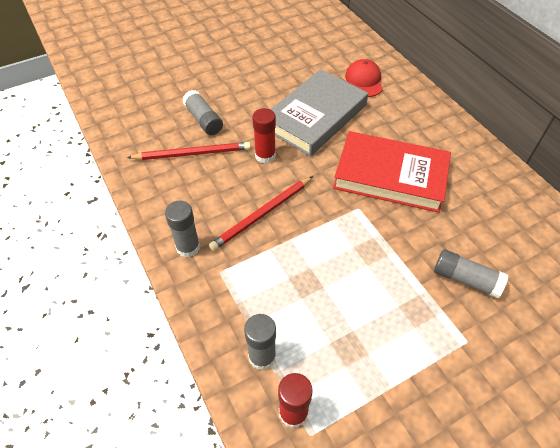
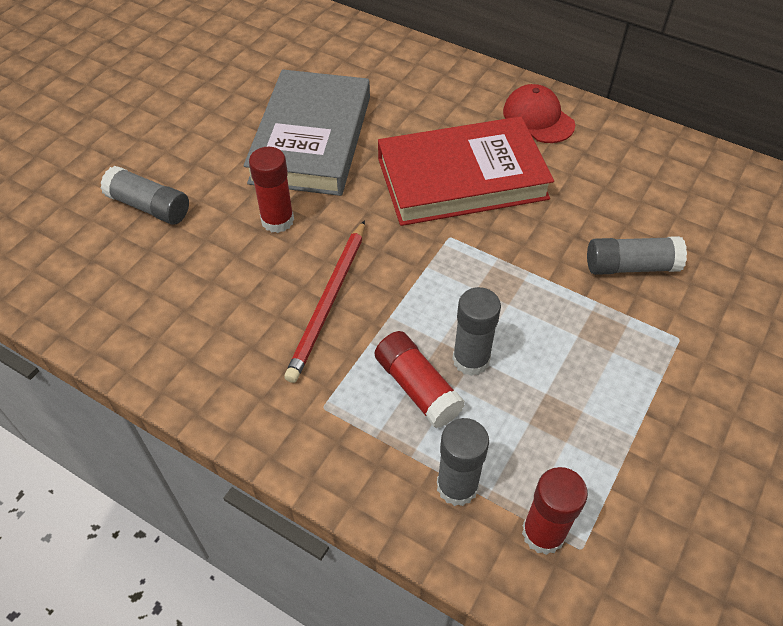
camera: 30 degrees left, 0 degrees up
red pencil [127,142,251,160] -> none
grey glue stick [165,201,200,257] -> grey glue stick moved to [452,287,501,376]
red cap [345,59,383,97] -> red cap moved to [503,84,575,143]
none -> red glue stick [375,331,465,428]

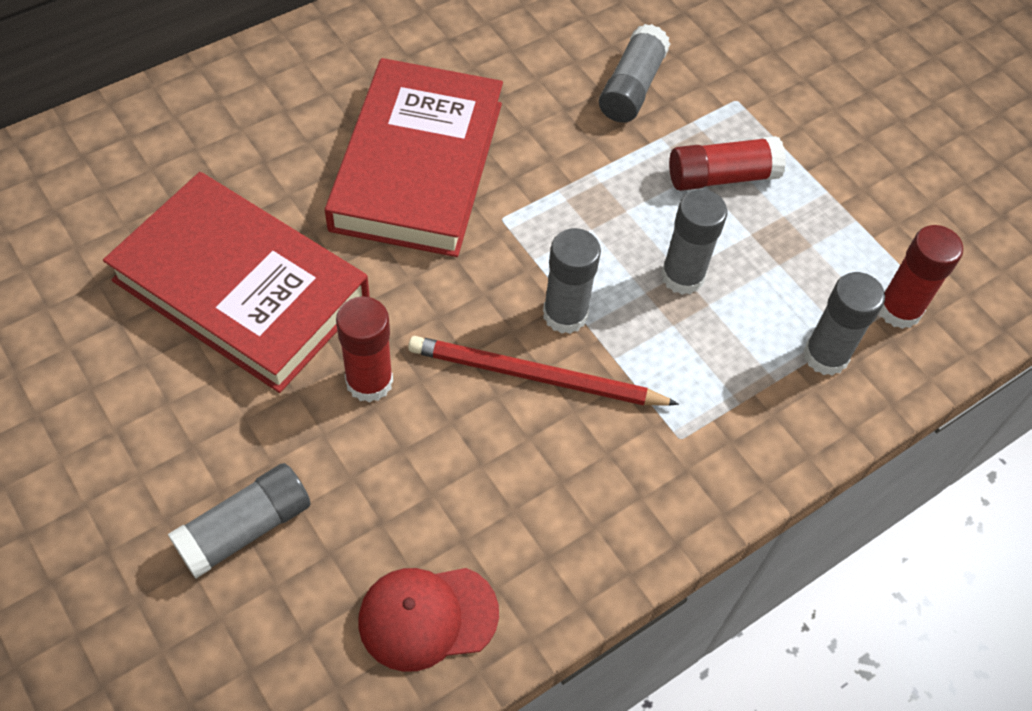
camera: 70 degrees left, 5 degrees up
grey book [244,69,370,196] -> red book [103,172,369,393]
red pencil [284,220,365,383] -> red pencil turned 150 degrees clockwise [408,336,679,406]
red glue stick [375,331,465,428] -> red glue stick moved to [669,136,786,191]
red cap [503,84,575,143] -> red cap moved to [358,568,499,672]
none -> grey glue stick [543,228,601,334]

